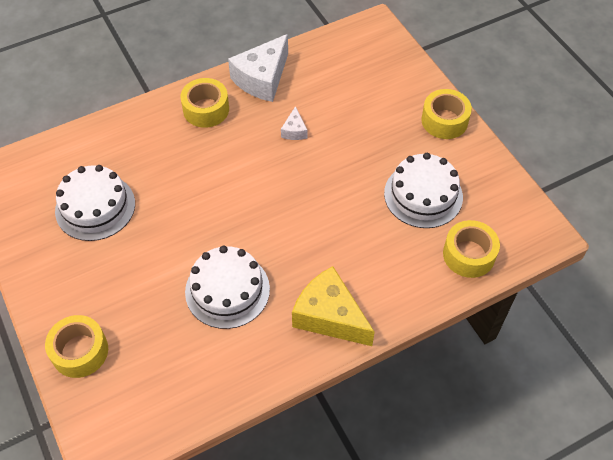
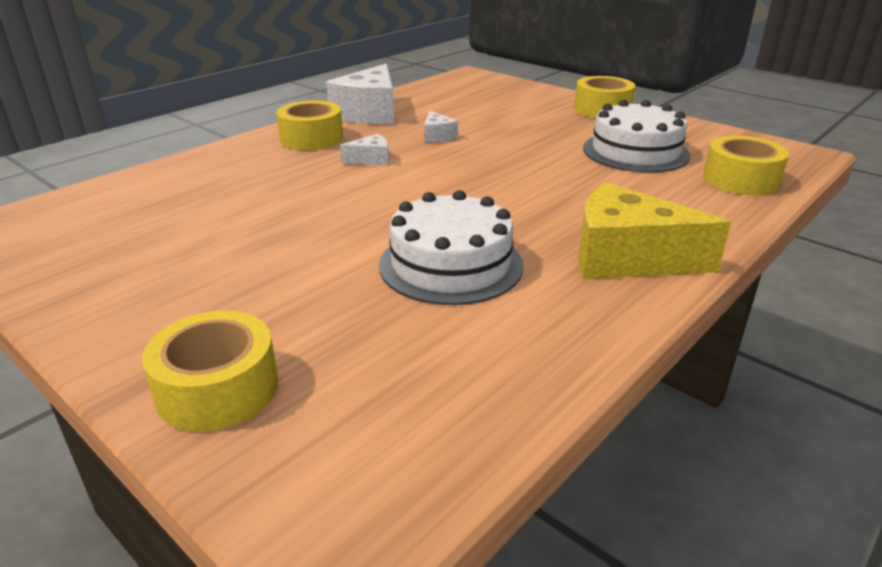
camera: 20 degrees left, 25 degrees down
white cake [55,165,135,241] -> none
none -> white cheese [340,134,389,165]

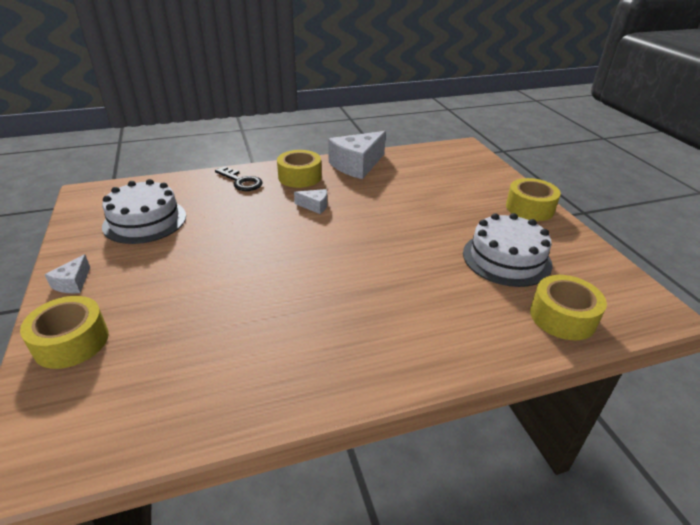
camera: 30 degrees right, 5 degrees up
white cake [379,190,523,305] -> white cake moved to [102,179,186,244]
white cheese [424,111,458,142] -> white cheese moved to [44,254,90,293]
yellow cheese [579,182,731,279] -> none
none -> black key [215,166,263,191]

